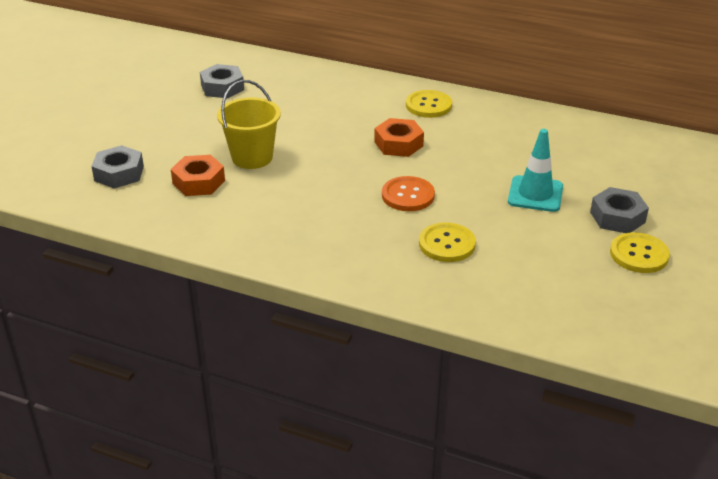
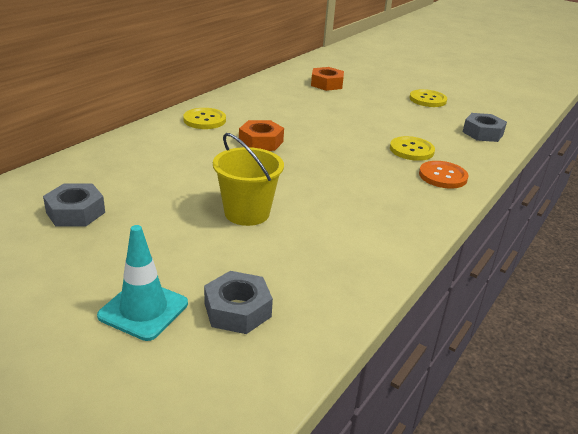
camera: 80 degrees left, 5 degrees down
orange nut [171,155,225,196] -> orange nut moved to [311,67,344,91]
orange button [382,176,435,211] -> orange button moved to [419,161,469,189]
turquoise traffic cone [508,129,563,212] -> turquoise traffic cone moved to [97,225,188,341]
grey nut [590,187,649,233] -> grey nut moved to [463,113,507,142]

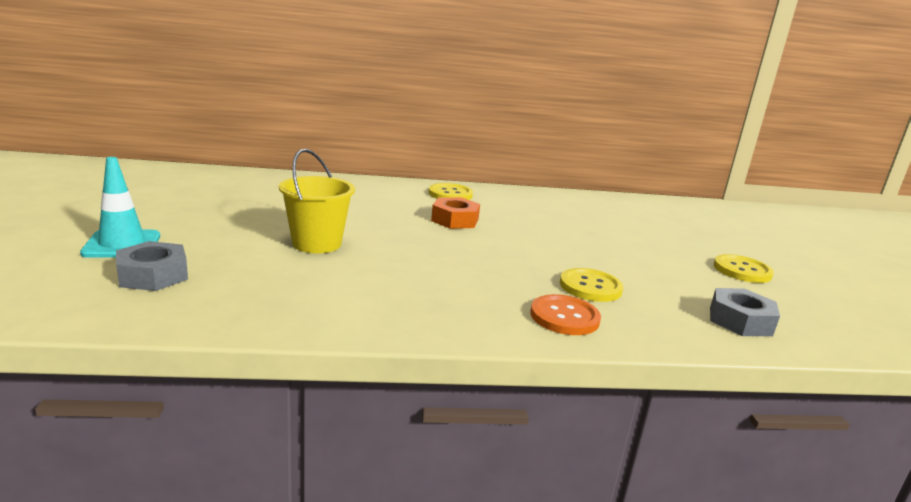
camera: 50 degrees right, 10 degrees down
grey nut [43,184,105,227] -> none
orange nut [311,67,344,91] -> none

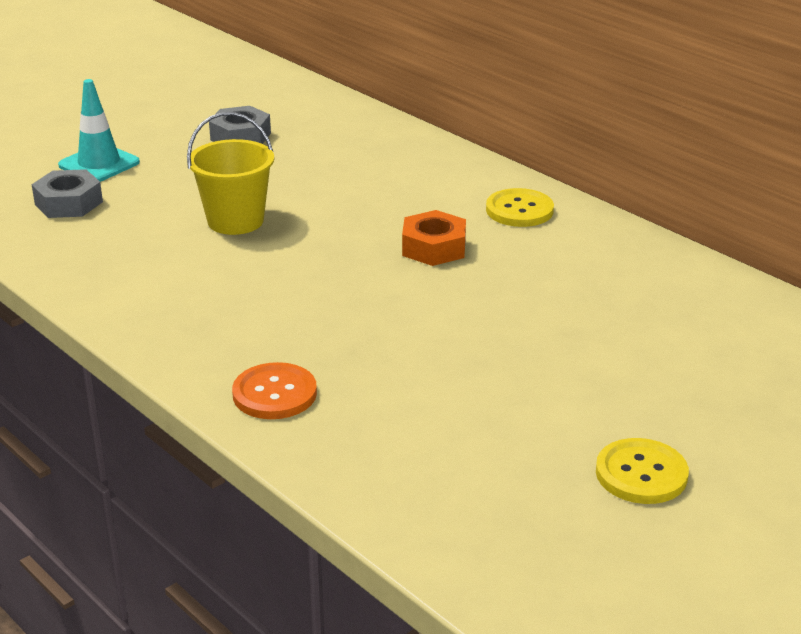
camera: 55 degrees right, 10 degrees up
yellow button [560,268,623,302] -> none
grey nut [710,288,780,336] -> grey nut moved to [209,106,271,144]

